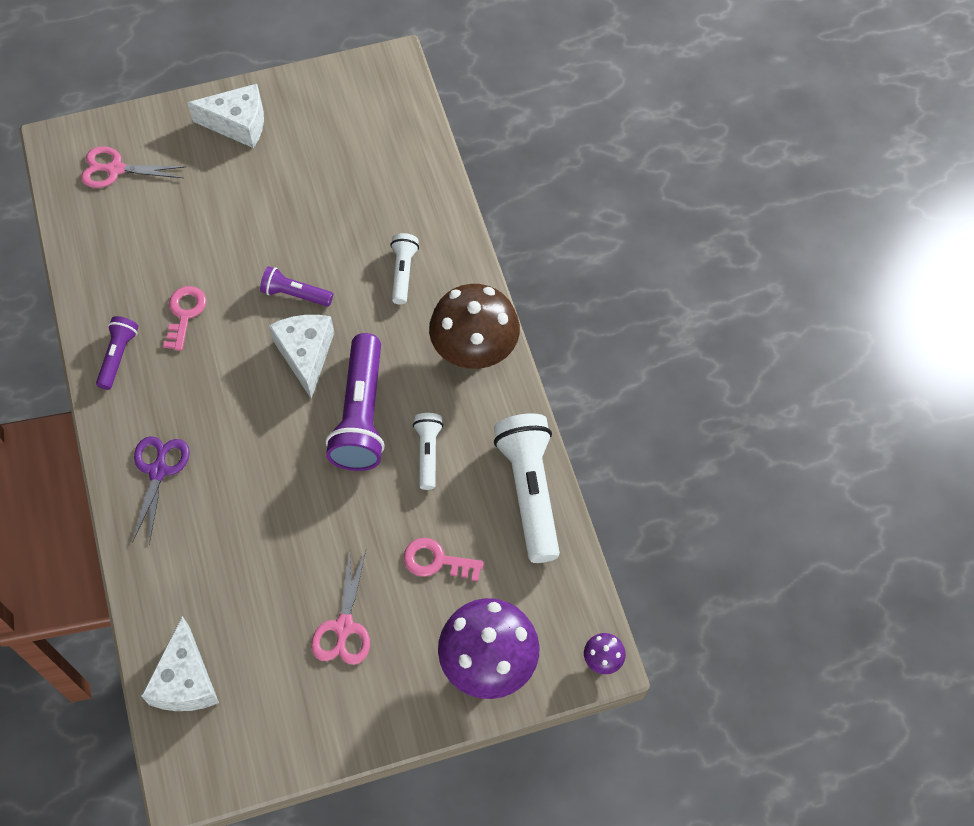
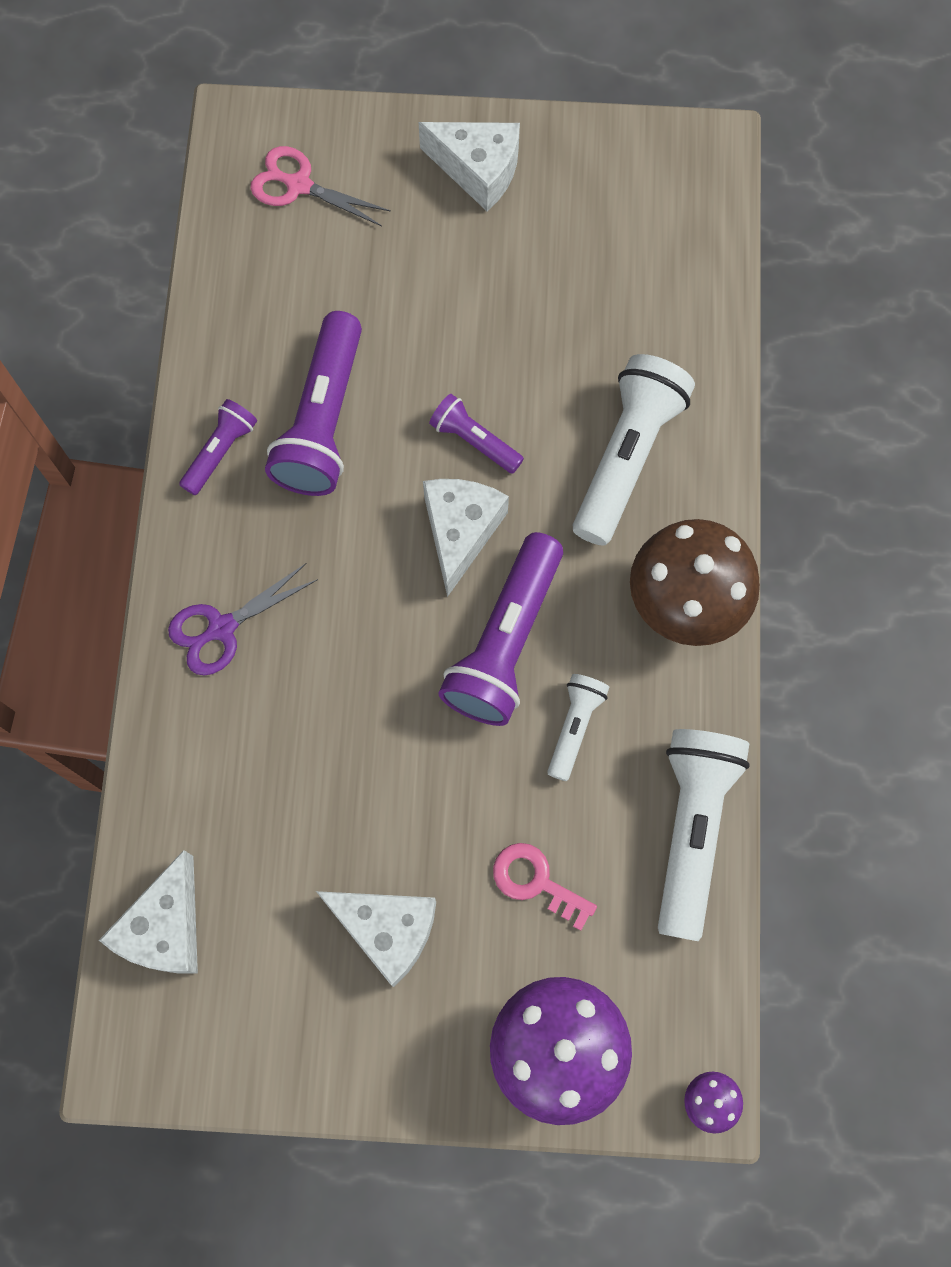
camera: 20 degrees right, 10 degrees up
purple scissors [132,436,190,544] -> purple scissors turned 150 degrees counterclockwise [168,563,318,676]
pink key [163,286,207,351] -> purple flashlight [265,311,362,496]
pink scissors [311,549,370,665] -> white cheese [316,891,436,987]
white flashlight [390,233,419,305] -> white flashlight [573,354,695,546], size x1.89

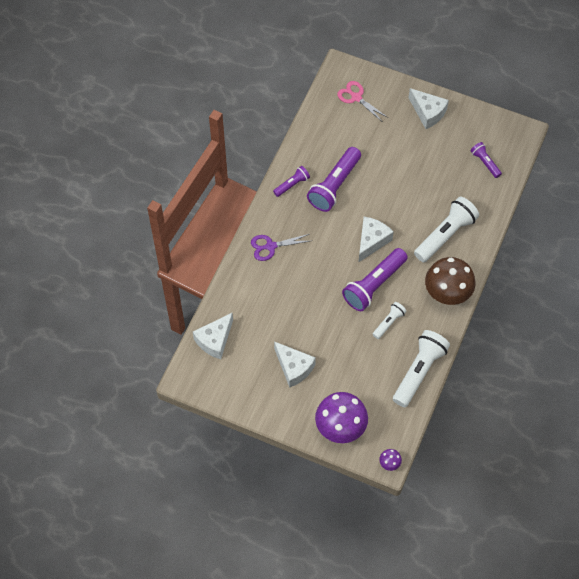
camera: 20 degrees right, 10 degrees down
purple flashlight [429,394,524,474] -> purple flashlight moved to [471,142,502,178]
pink key [493,843,597,931] -> none

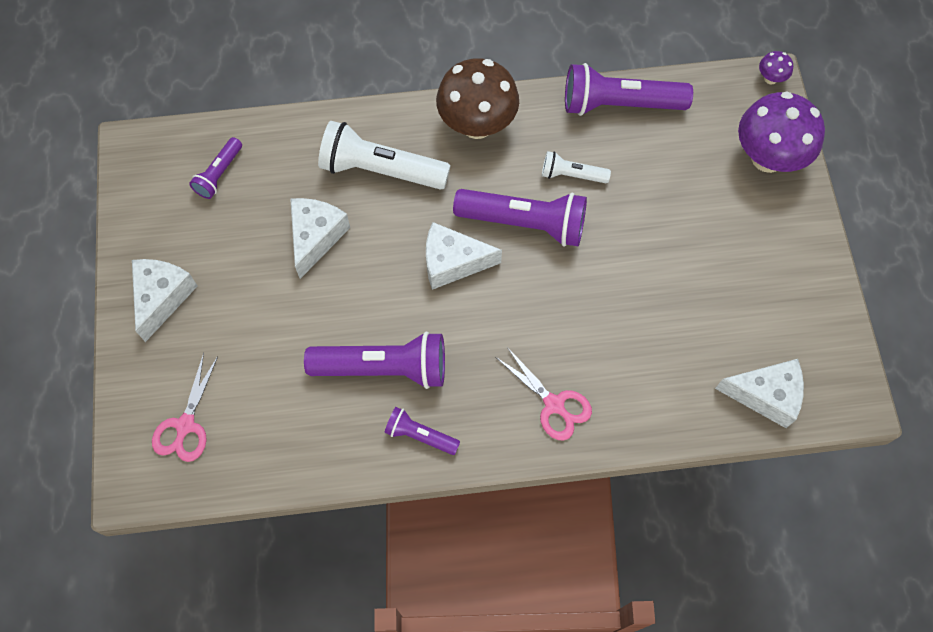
camera: 120 degrees left, 5 degrees up
purple scissors [251,234,309,261] -> pink scissors [496,346,592,440]
white cheese [274,341,316,388] -> white cheese moved to [290,198,350,279]
white flashlight [393,330,450,407] -> purple flashlight [565,63,693,116]

